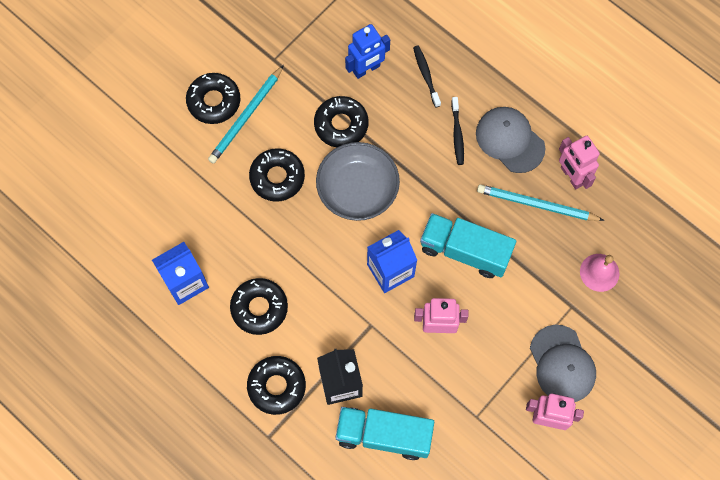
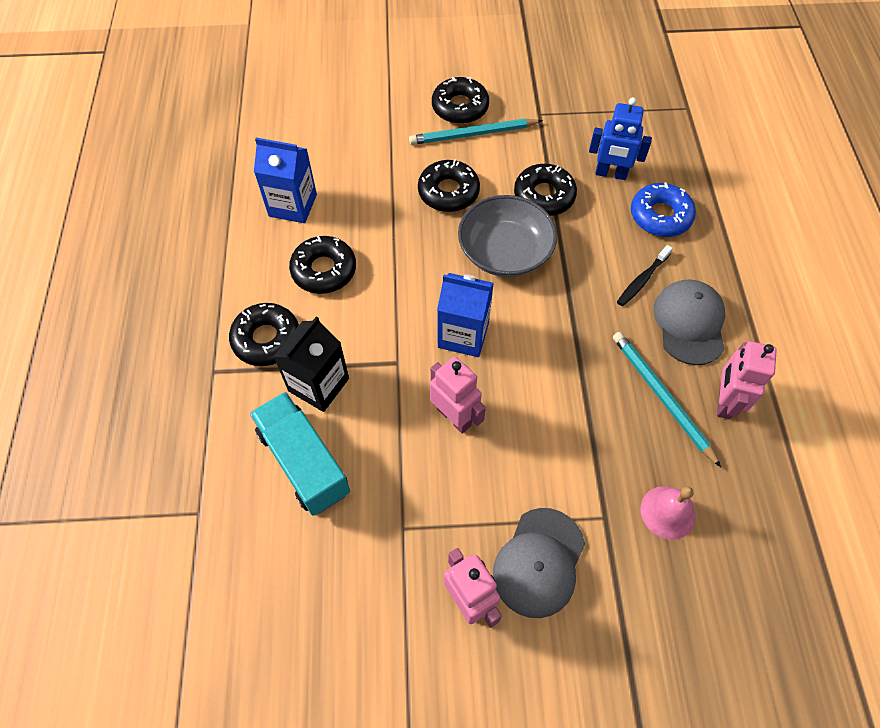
camera: 45 degrees right, 10 degrees down
black toothbrush [413,46,441,108] -> blue donut [631,182,696,237]
turquoise truck [420,213,516,278] -> none

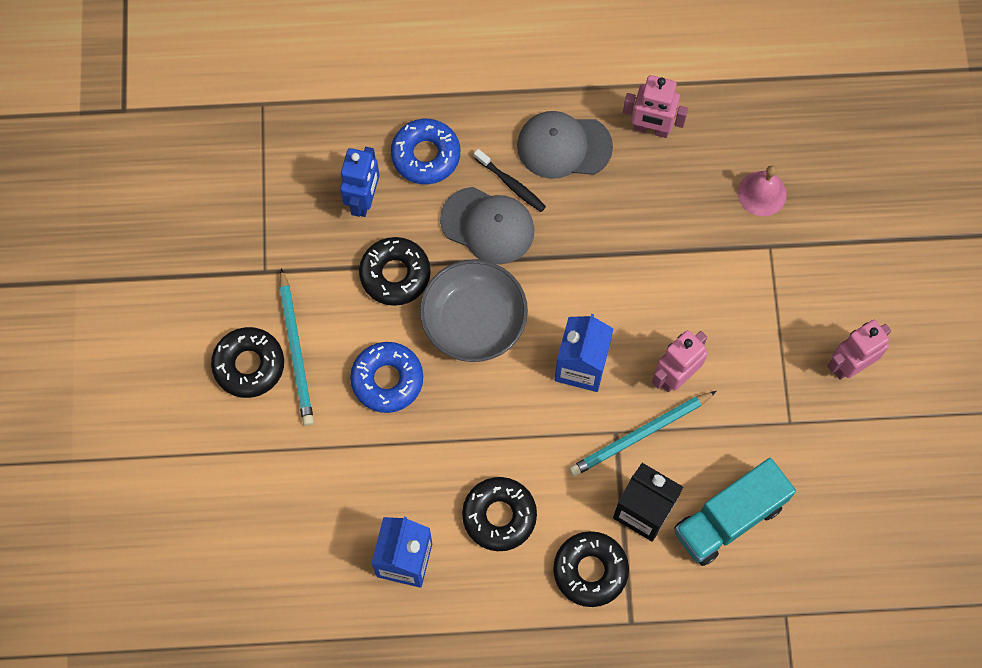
camera: 90 degrees left, 10 degrees up
black donut [418,159,480,212] -> blue donut [350,342,423,413]
grey cap [493,508,585,618] -> grey cap moved to [440,187,534,264]
turquoise pencil [613,332,721,467] -> turquoise pencil moved to [569,391,717,477]

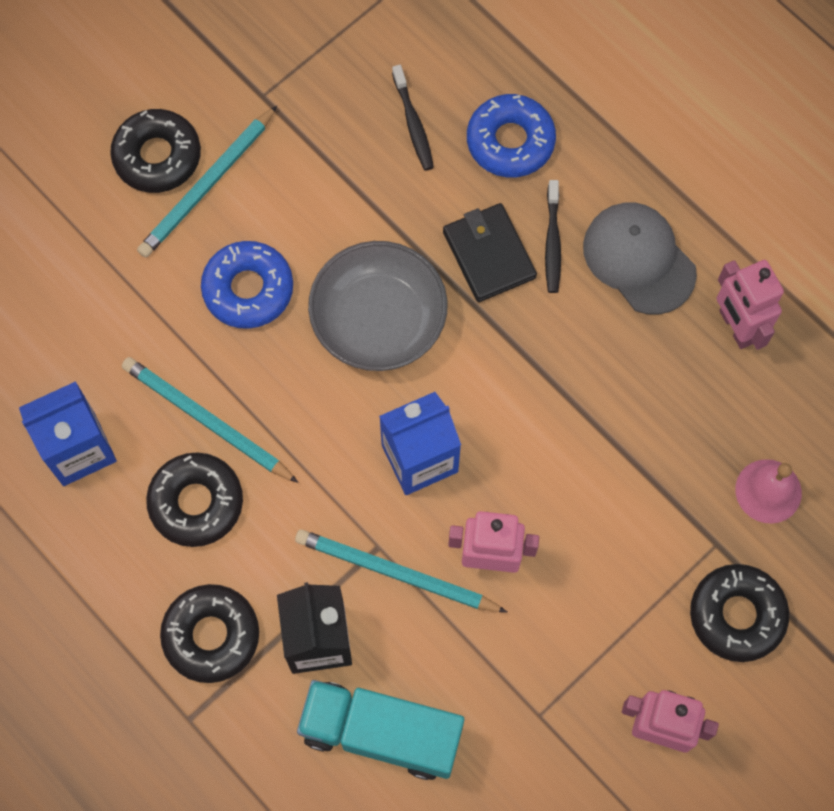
camera: 50 degrees right, 0 degrees up
blue robot [340,147,379,217] -> black toothbrush [392,65,434,171]
black donut [359,237,431,306] -> black donut moved to [690,564,789,662]
grey cap [440,187,534,264] -> black wallet [443,203,537,302]
none -> turquoise pencil [122,357,299,483]

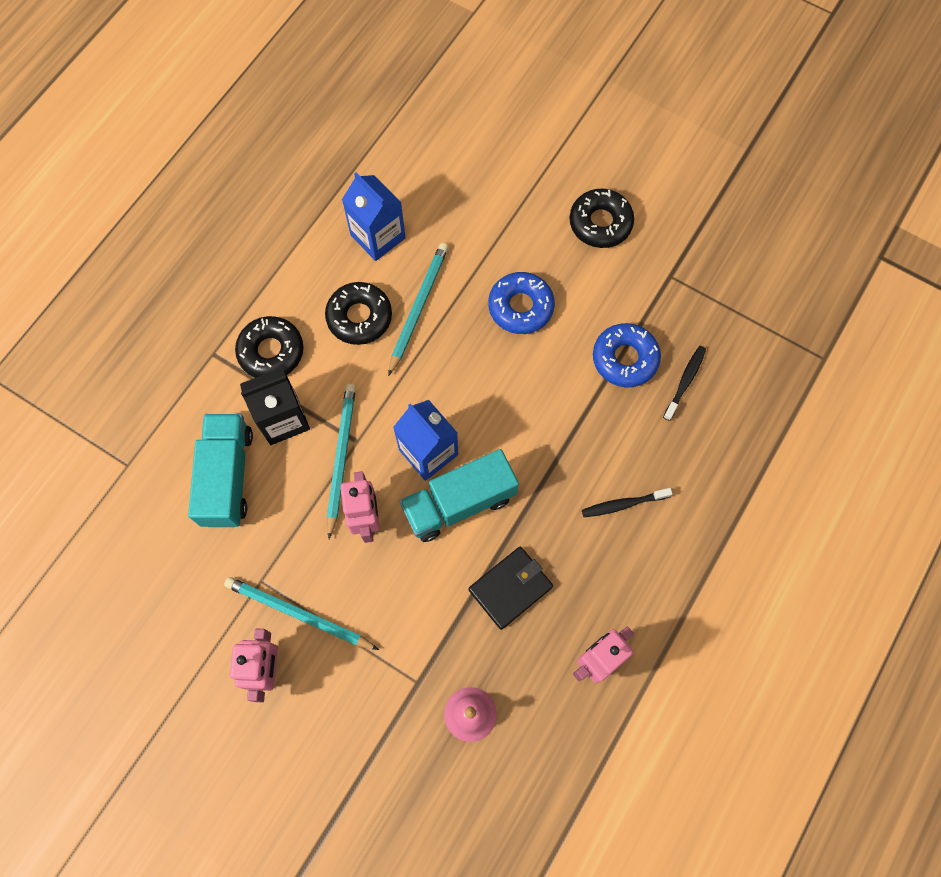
camera: 75 degrees right, 0 degrees up
turquoise pencil [137,106,277,258] -> turquoise pencil moved to [224,577,379,650]
grey bowl [308,241,448,371] -> none
black toothbrush [392,65,434,171] -> black toothbrush turned 150 degrees clockwise [663,346,706,421]
black wallet [443,203,537,302] -> black wallet moved to [469,547,553,630]
blue donut [467,94,556,177] -> blue donut moved to [593,323,661,387]
grey cap [583,203,697,315] -> none
black donut [690,564,789,662] -> none
none -> turquoise truck [400,449,519,542]

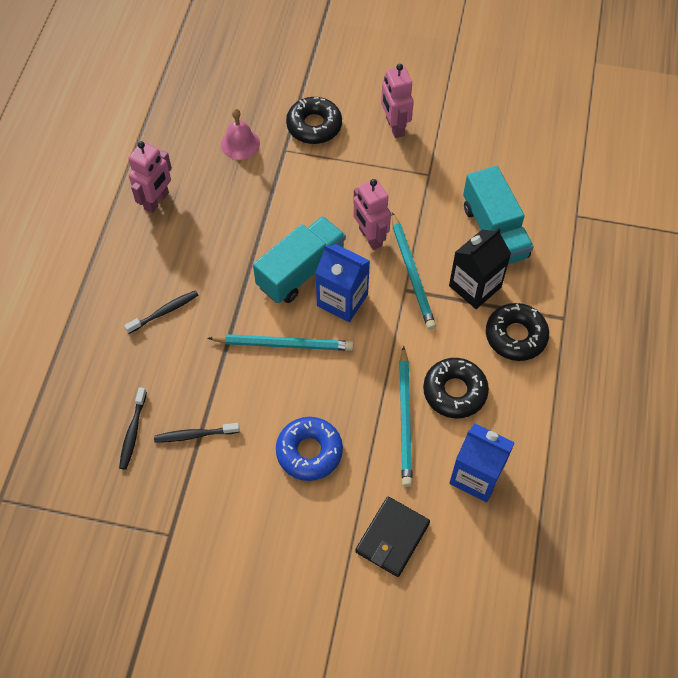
camera: 160 degrees right, 10 degrees down
turquoise pencil [224,577,379,650] -> turquoise pencil moved to [207,334,354,351]
black wallet [469,547,553,630] -> black wallet moved to [355,497,430,577]
black donut [570,189,634,248] -> black donut moved to [286,97,342,144]
blue donut [593,323,661,387] -> black toothbrush [154,423,240,443]

